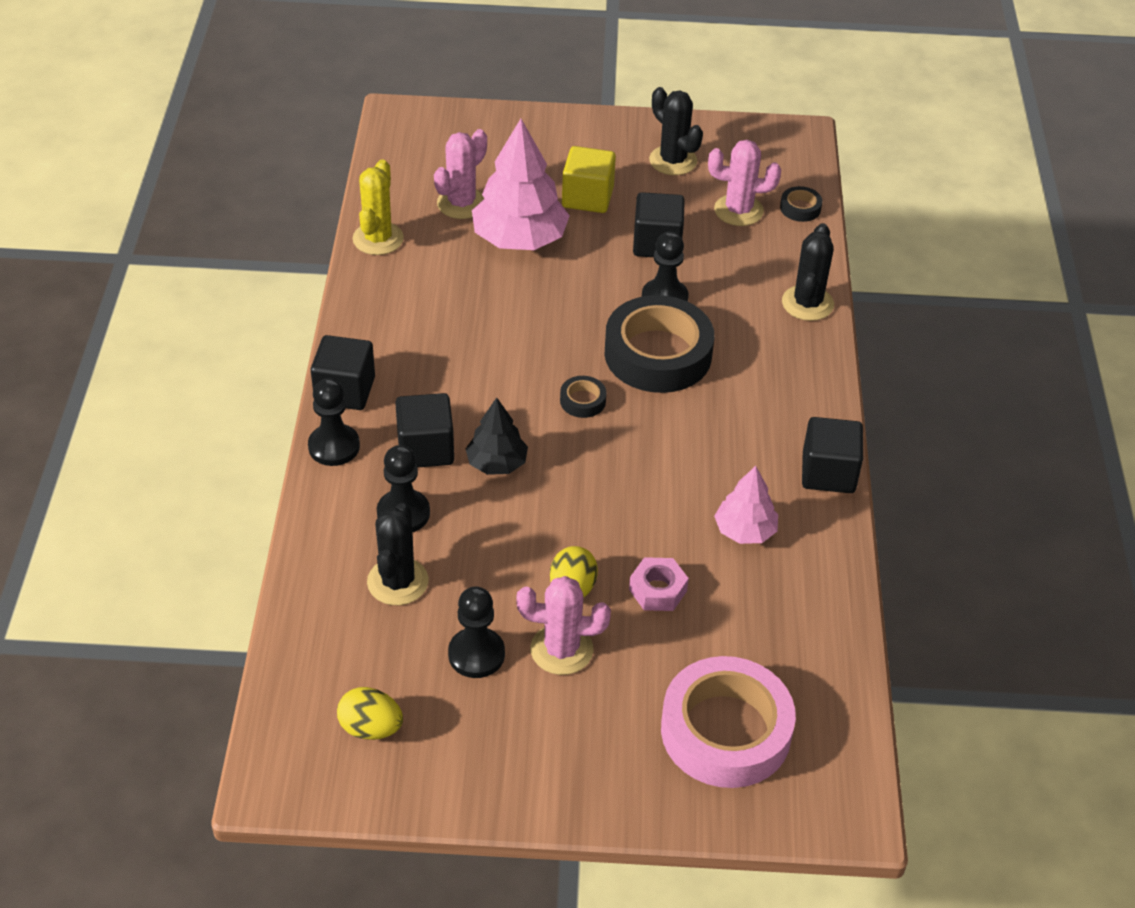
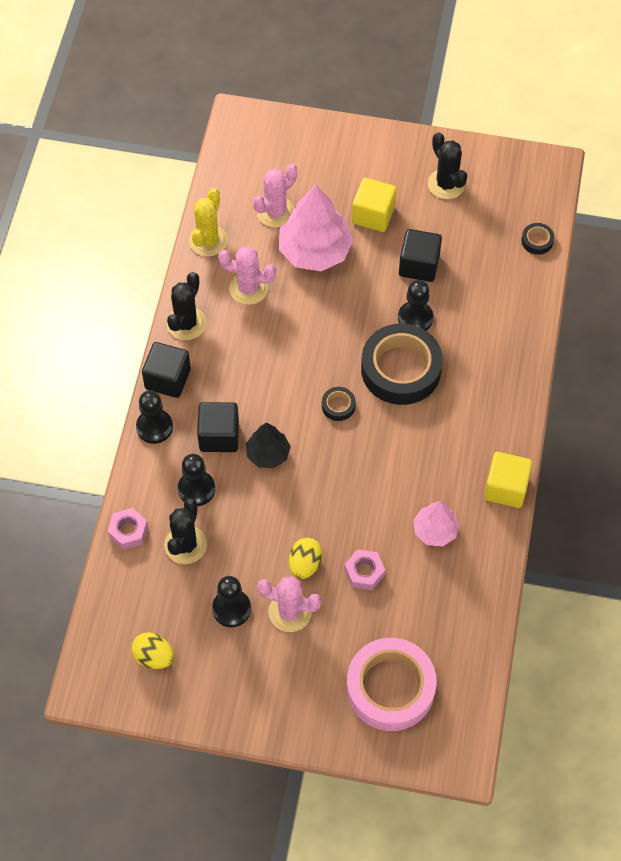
camera: 10 degrees right, 15 degrees up
pink cactus [708,140,781,226] -> pink cactus moved to [218,246,276,305]
black cactus [782,223,834,321] -> black cactus moved to [167,272,206,340]
black cube [802,417,863,493] -> yellow cube [484,452,533,508]
none -> pink nut [108,508,148,550]

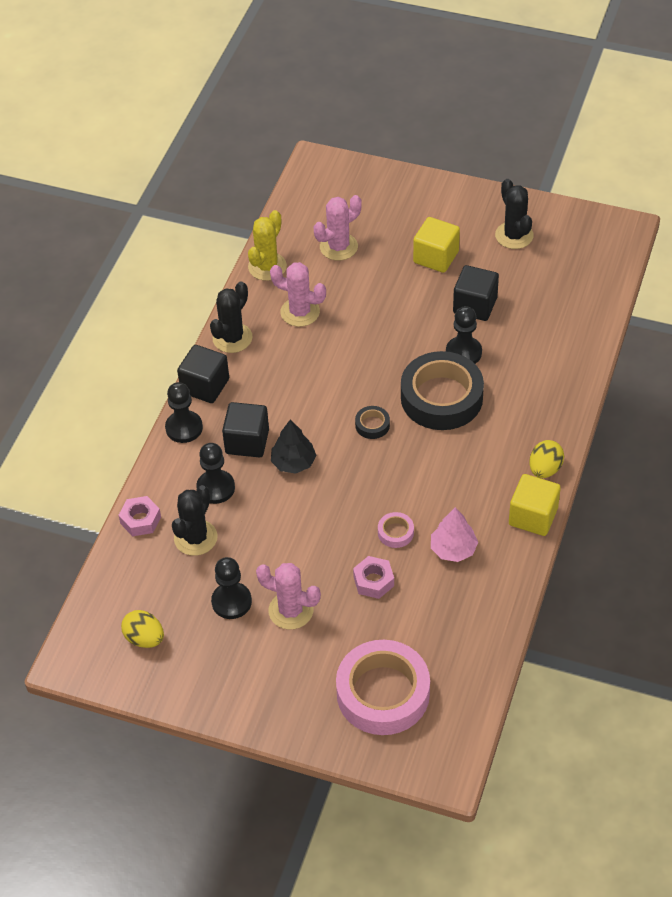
camera: 10 degrees right, 10 degrees down
pink tree [279,184,353,271] -> none
yellow egg [289,538,323,579] -> yellow egg moved to [529,440,564,478]
black tape [521,223,554,255] -> none
none -> pink tape [378,512,414,548]

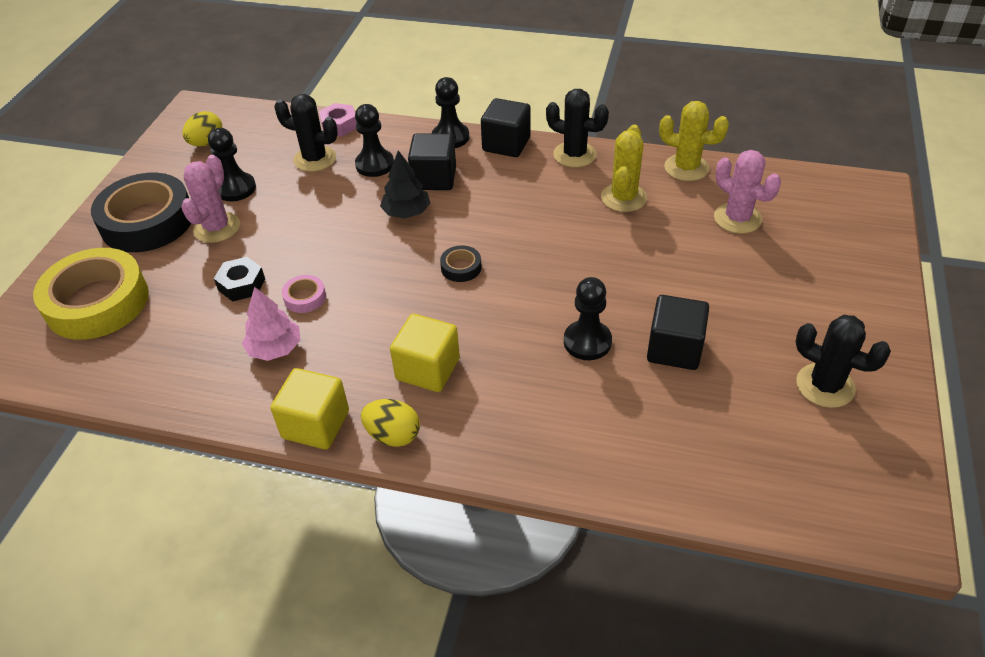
camera: 85 degrees right, 5 degrees down
pink cactus [270,262,326,327] -> yellow cactus [601,125,647,212]
pink tape [336,640,430,735] -> yellow tape [33,248,149,340]
pink nut [353,556,394,599] -> black nut [214,257,265,302]
black tape [401,351,484,430] -> black tape moved to [91,173,191,252]
yellow cube [413,217,460,273] -> yellow cube moved to [390,314,460,392]
black cactus [495,179,534,249] -> black cactus turned 60 degrees clockwise [796,315,891,408]

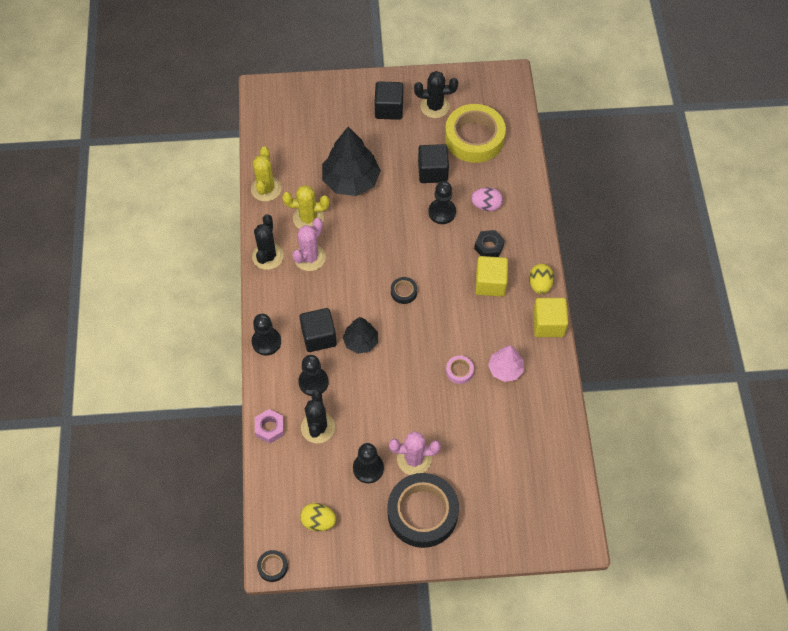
camera: 110 degrees left, 15 degrees up
yellow tape [33,248,149,340] -> yellow tape moved to [445,104,506,163]
black nut [214,257,265,302] -> black nut moved to [474,230,505,257]
black cube [481,98,531,157] -> black cube moved to [374,81,403,120]
pink cactus [714,150,781,234] -> pink cactus moved to [292,218,326,271]
black cactus [796,315,891,408] -> black cactus turned 75 degrees clockwise [414,71,458,118]
none -> black tape [257,550,288,582]
none -> black tree [322,127,381,196]
none -> pink egg [471,187,503,211]

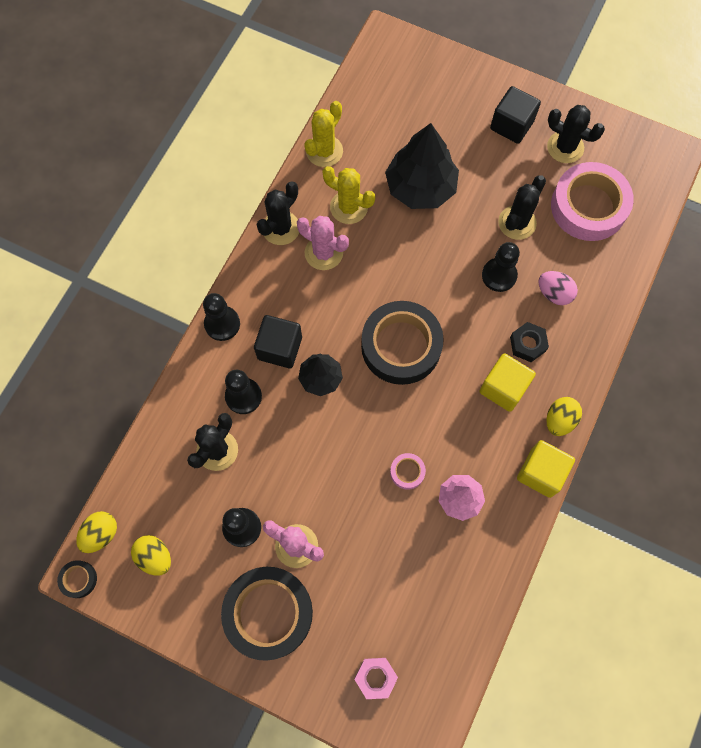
camera: 30 degrees right, 10 degrees up
pink nut [255,409,284,443] -> pink nut moved to [354,658,398,699]
pink cactus [292,218,326,271] -> pink cactus turned 60 degrees clockwise [297,216,349,270]
black tape [391,277,417,304] -> black tape [361,301,444,385], size x2.41
black cube [418,144,449,183] -> black cactus [498,175,546,240]
yellow tape [445,104,506,163] -> pink tape [551,162,634,241]
none -> yellow egg [76,511,117,553]

